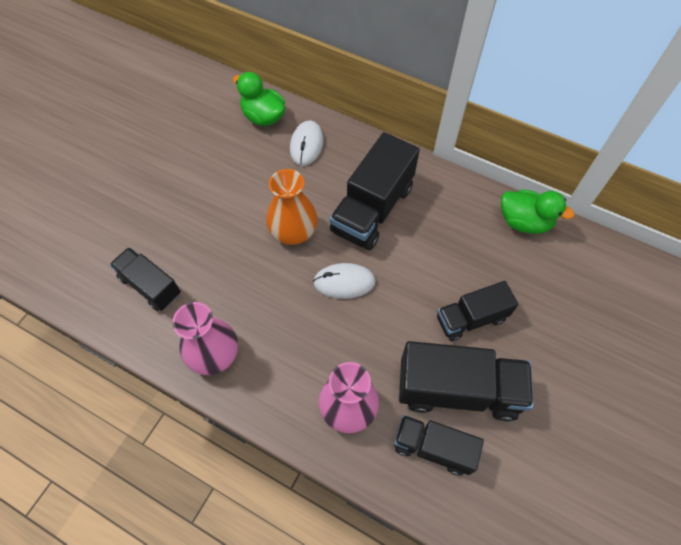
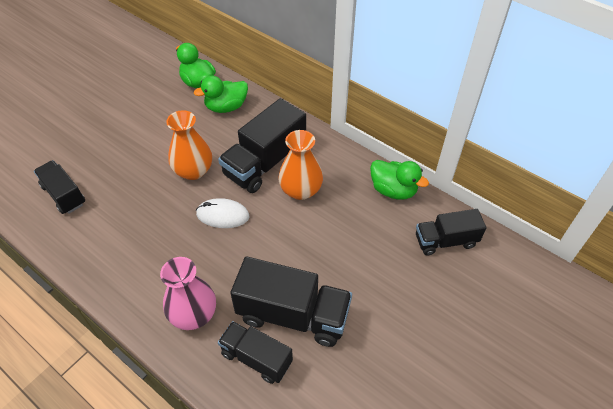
camera: 10 degrees right, 10 degrees down
pink vase [172,302,238,375] -> none
white mouse [290,121,324,166] -> green duck [194,76,248,113]
black truck [437,281,519,341] -> black truck moved to [416,209,486,255]
none -> orange vase [278,130,323,200]

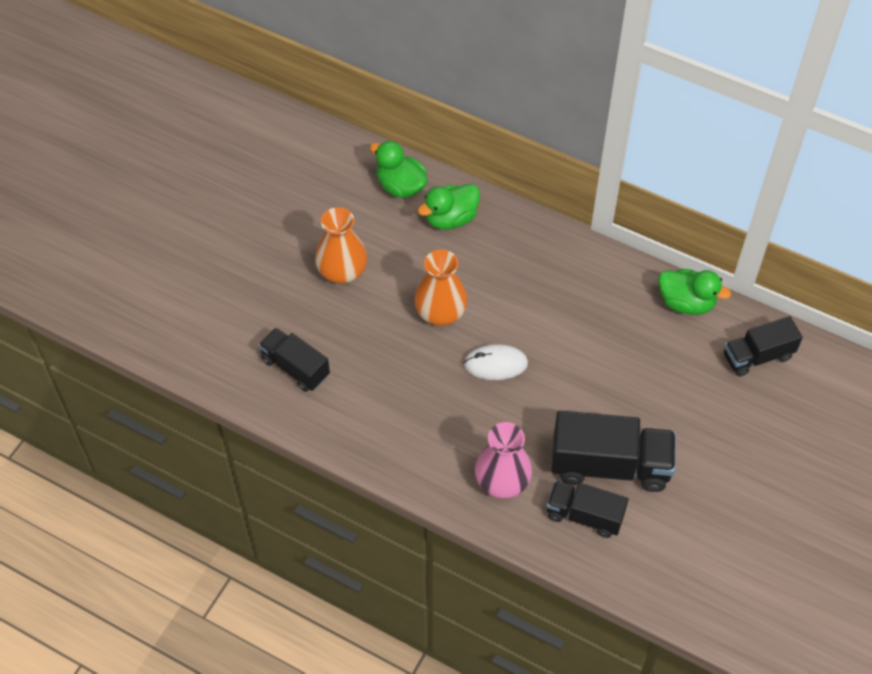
camera: 10 degrees left, 5 degrees up
black truck [218,98,306,193] -> none
orange vase [278,130,323,200] -> orange vase moved to [315,207,367,284]

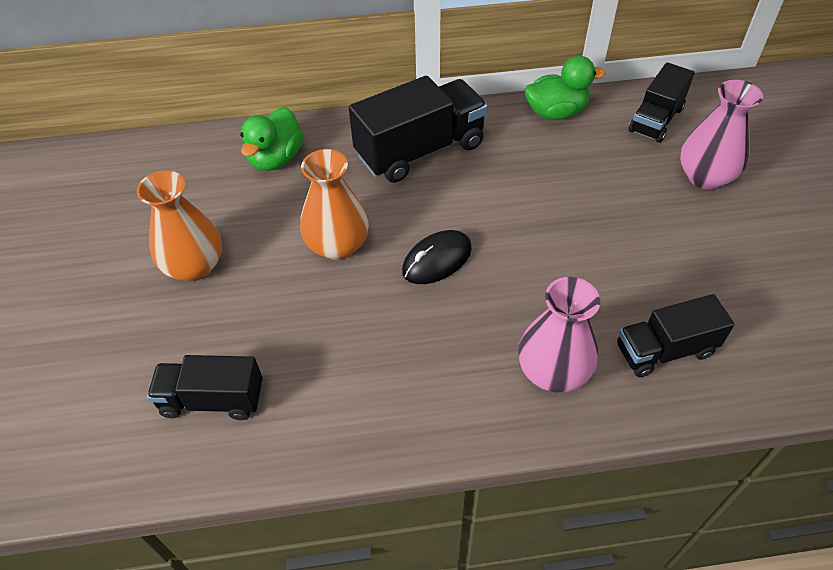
camera: 35 degrees left, 5 degrees down
green duck [370,141,428,198] -> none
white mouse [464,344,528,380] -> black mouse [402,230,472,284]
black truck [551,411,676,492] -> black truck moved to [349,76,488,183]
none -> pink vase [680,80,763,189]

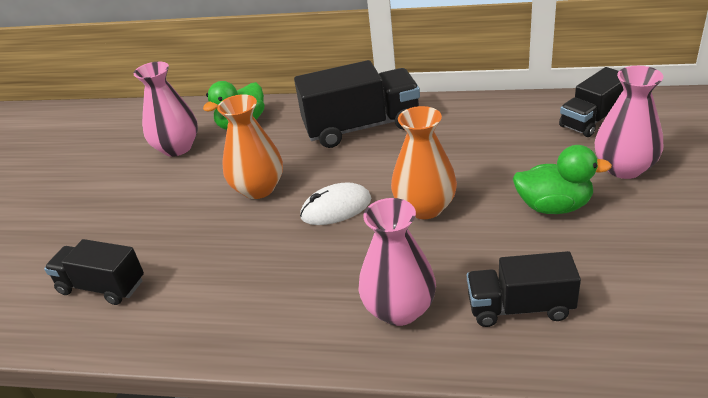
camera: 20 degrees right, 15 degrees down
orange vase [136,170,222,281] -> orange vase moved to [391,106,457,219]
black mouse [402,230,472,284] -> white mouse [300,182,371,225]
green duck [525,56,605,120] -> green duck moved to [513,145,612,214]
none -> pink vase [133,61,198,157]

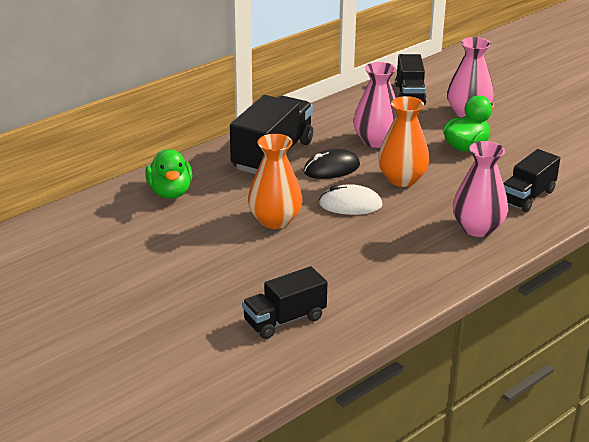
camera: 55 degrees left, 5 degrees down
pink vase [133,61,198,157] -> pink vase moved to [353,62,396,148]
white mouse [300,182,371,225] -> white mouse turned 75 degrees clockwise [319,184,383,215]
none -> black mouse [304,149,360,179]

